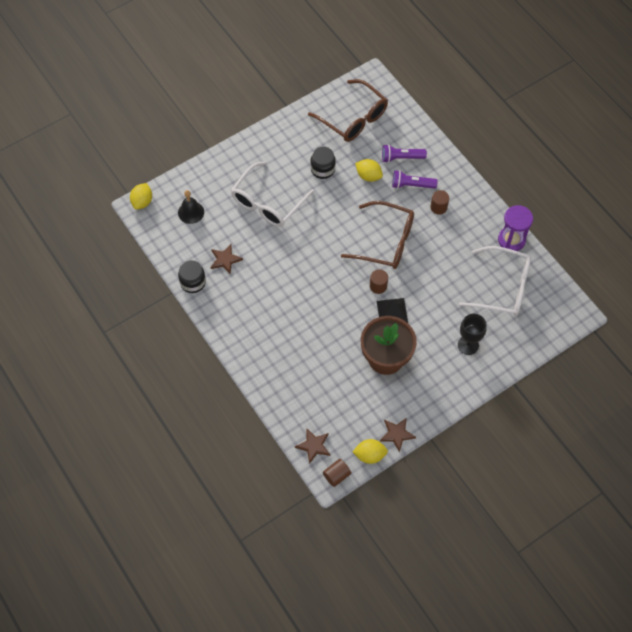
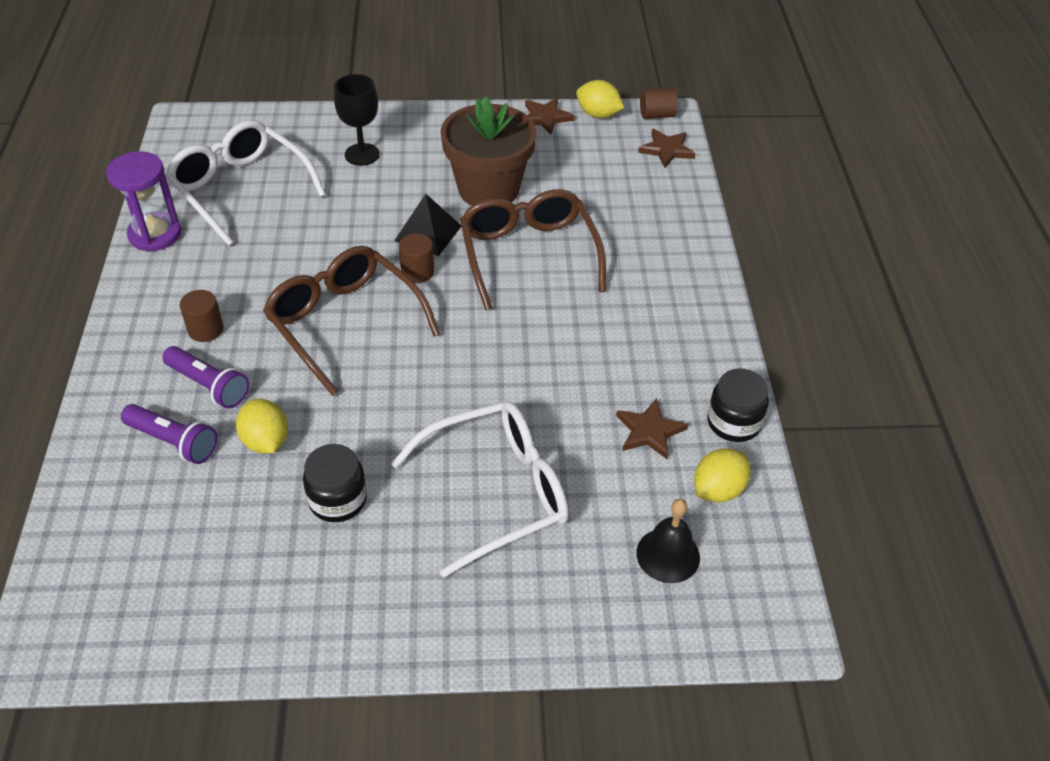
camera: 150 degrees left, 15 degrees down
yellow lemon [130,183,152,210] -> yellow lemon moved to [694,448,750,502]
brown glasses [308,79,388,142] -> brown glasses moved to [460,189,606,311]

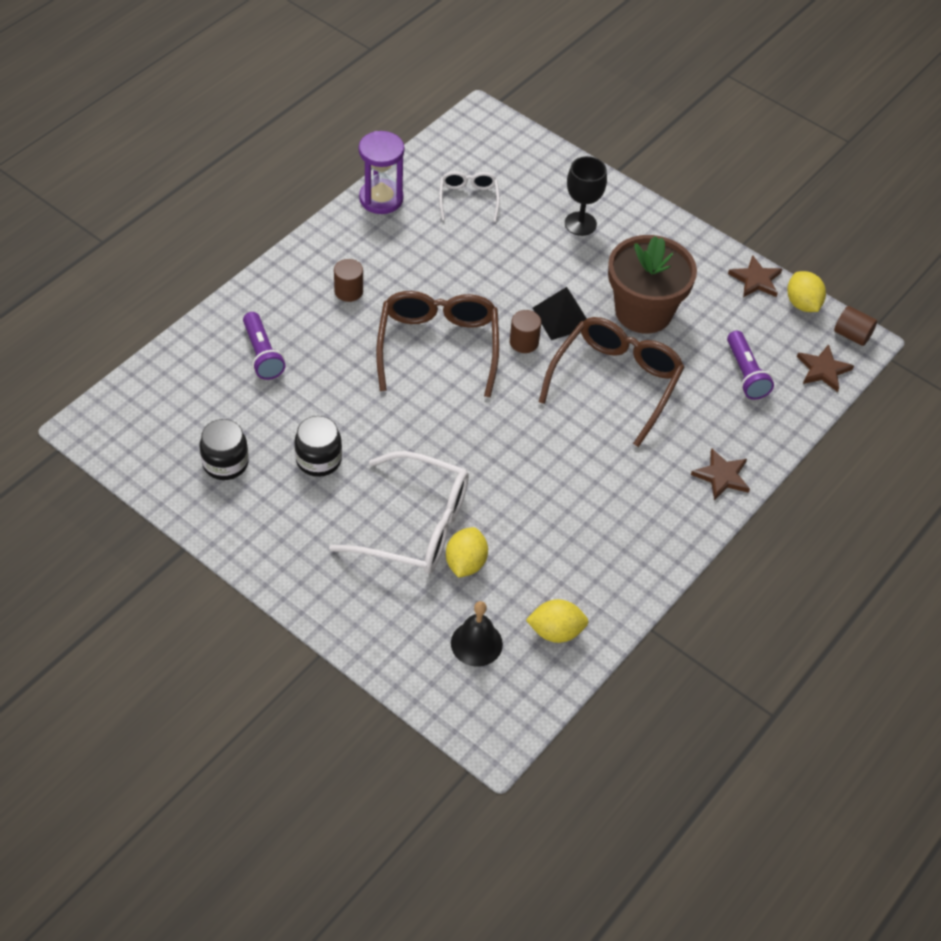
camera: 40 degrees right, 5 degrees up
purple flashlight [162,346,249,409] -> purple flashlight moved to [727,331,774,400]
white glasses [165,120,326,246] -> white glasses [439,171,500,222], size x0.54
yellow lemon [236,399,288,454] -> yellow lemon moved to [446,527,488,578]
brown star [616,398,688,460] -> brown star moved to [691,448,750,500]
black jar [707,368,769,442] -> black jar moved to [200,419,249,480]

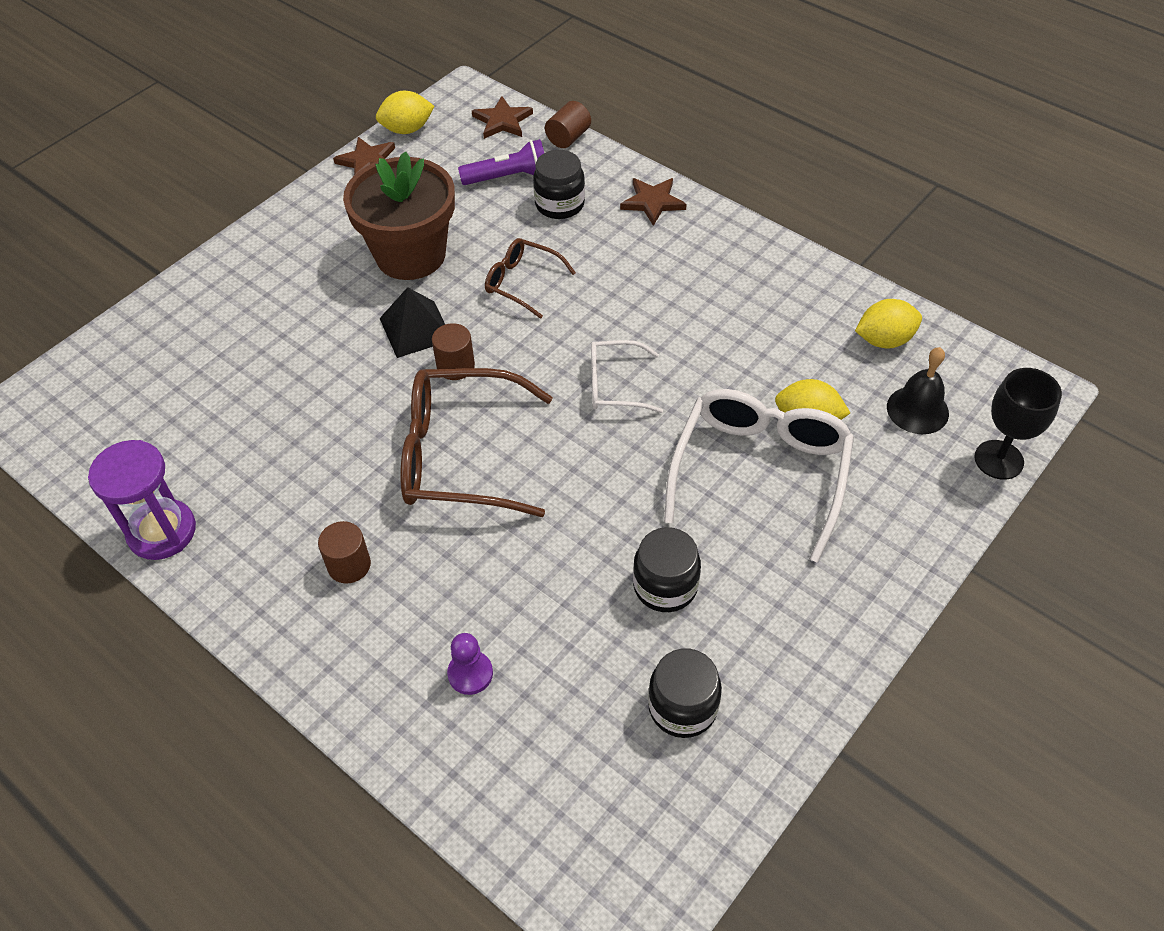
camera: 85 degrees left, 0 degrees up
purple flashlight [243,312,286,380] -> purple pawn [447,633,493,695]
white glasses [439,171,500,222] -> white glasses moved to [591,340,663,413]
yellow lemon [526,599,588,643] -> yellow lemon turned 75 degrees clockwise [855,299,922,348]
brown glasses [539,317,685,447] -> brown glasses [485,238,576,319], size x0.54
black goblet [565,156,607,236] -> black goblet moved to [974,368,1062,480]
brown cylinder [834,306,877,346] -> brown cylinder moved to [545,101,591,148]
none -> black jar [533,150,585,219]

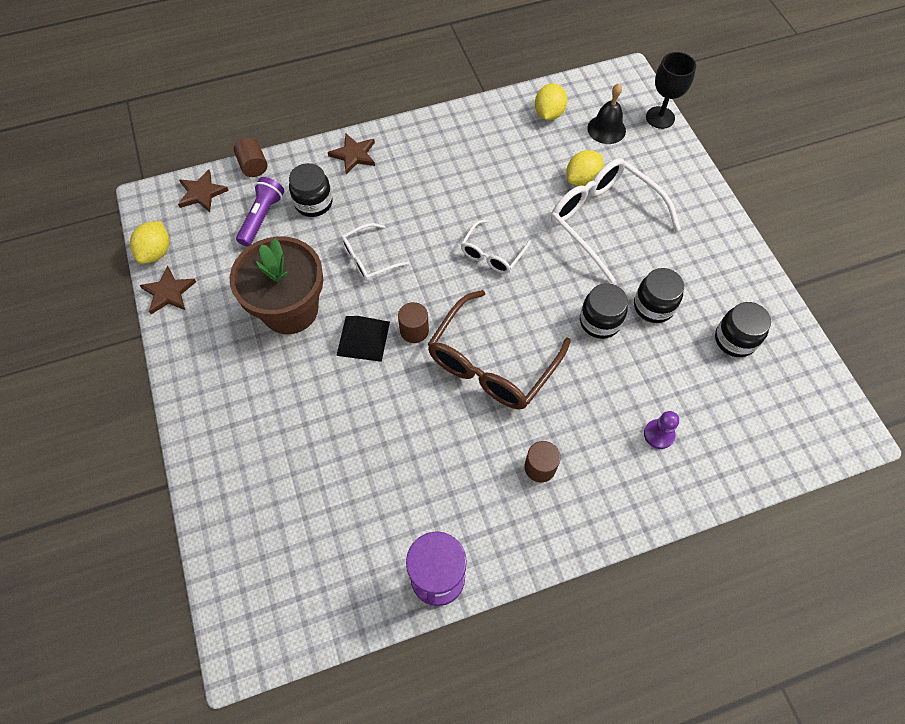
camera: 60 degrees left, 10 degrees up
brown glasses [485,238,576,319] -> white glasses [341,223,410,281]
none -> black jar [580,283,628,339]

